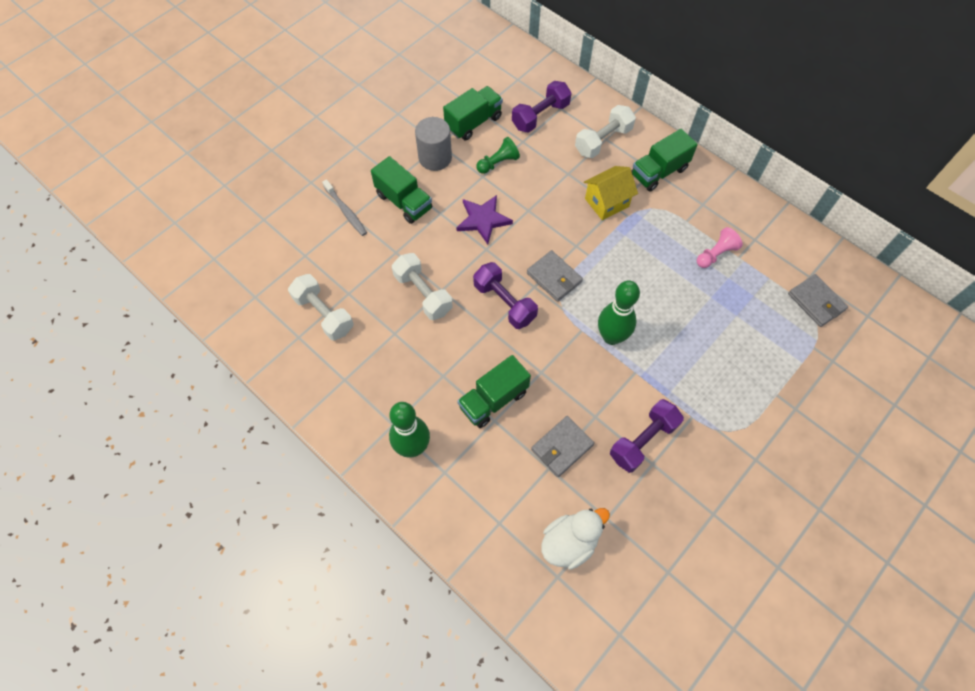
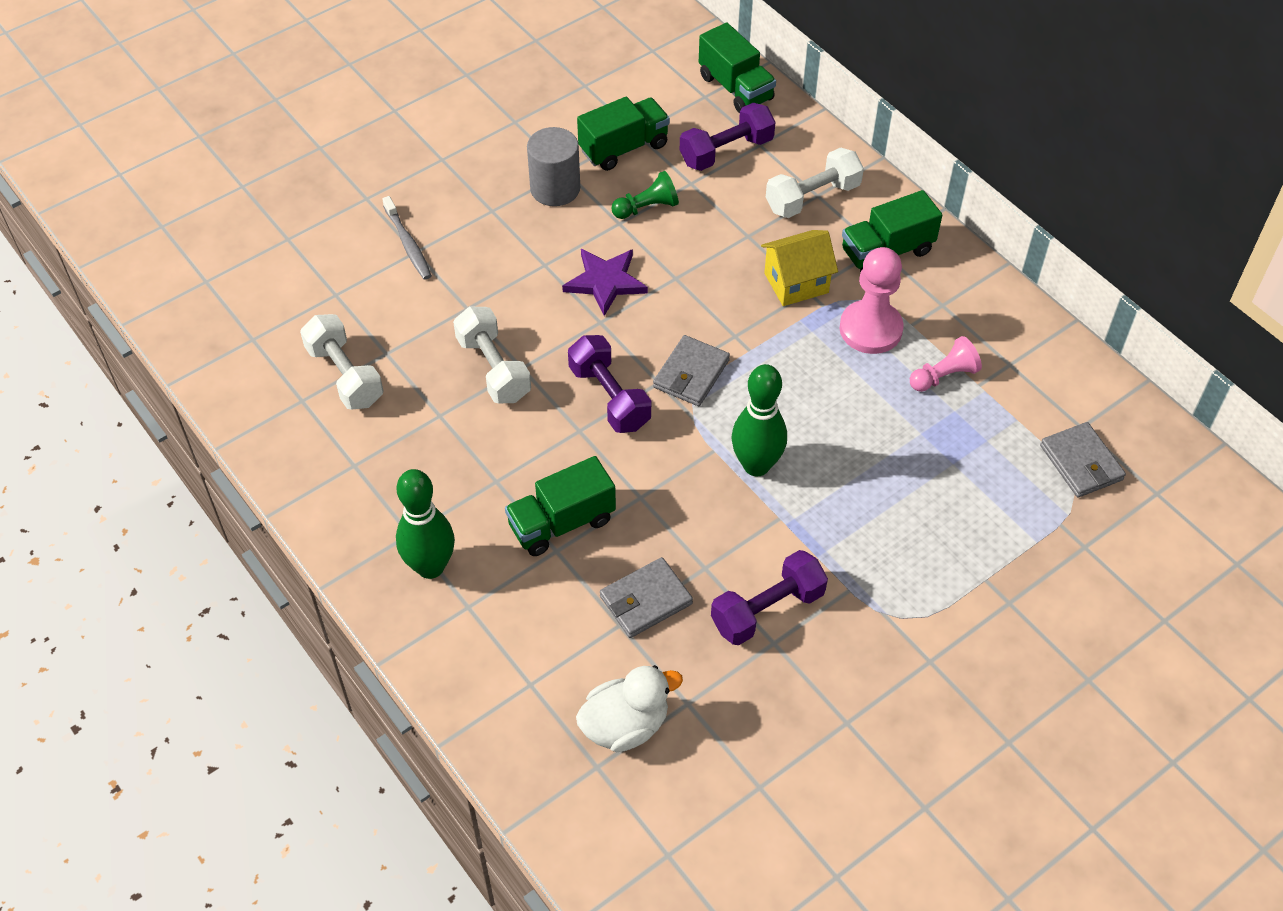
camera: 10 degrees right, 10 degrees down
green truck [371,156,432,224] -> green truck moved to [699,23,776,113]
grey wallet [527,250,583,302] -> grey wallet turned 60 degrees clockwise [653,335,730,406]
none -> pink pawn [840,247,904,354]

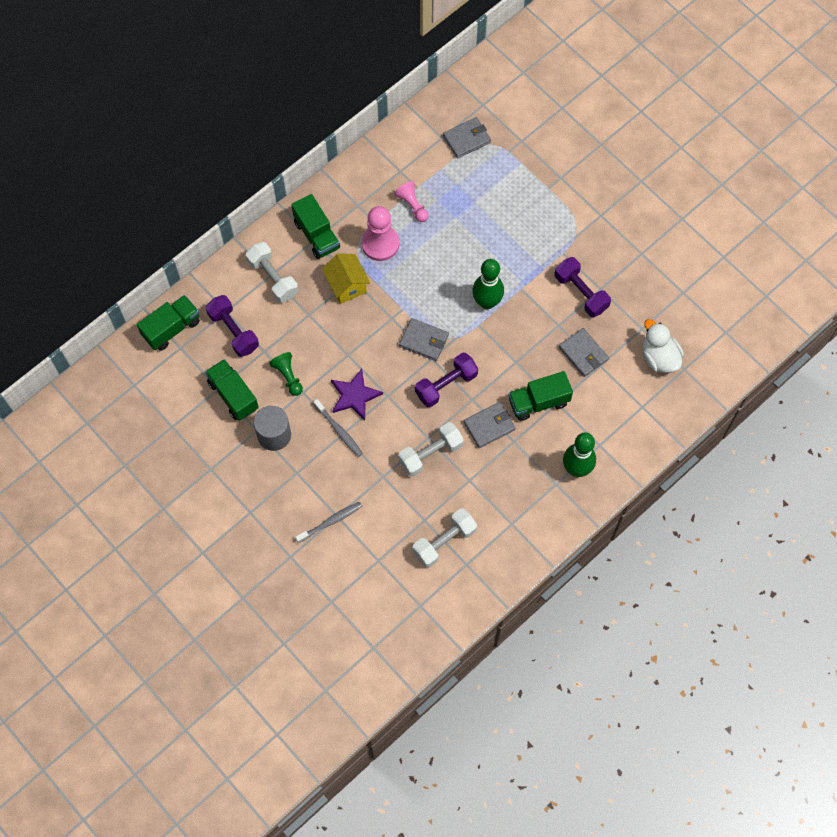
camera: 95 degrees left, 15 degrees up
green truck [505,456,616,556] -> green truck turned 105 degrees clockwise [508,371,573,421]
none -> grey toothbrush [313,399,363,457]
none -> grey wallet [464,402,515,448]

